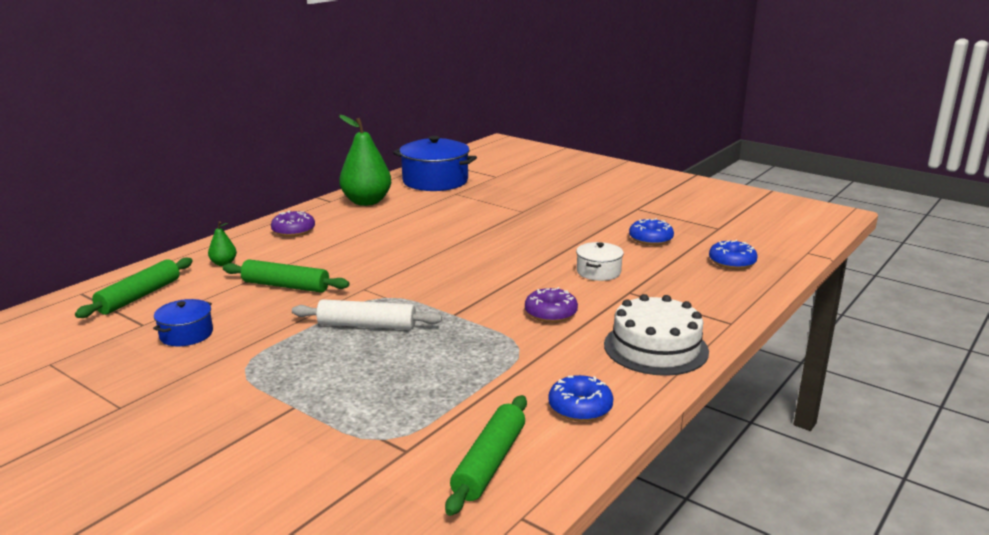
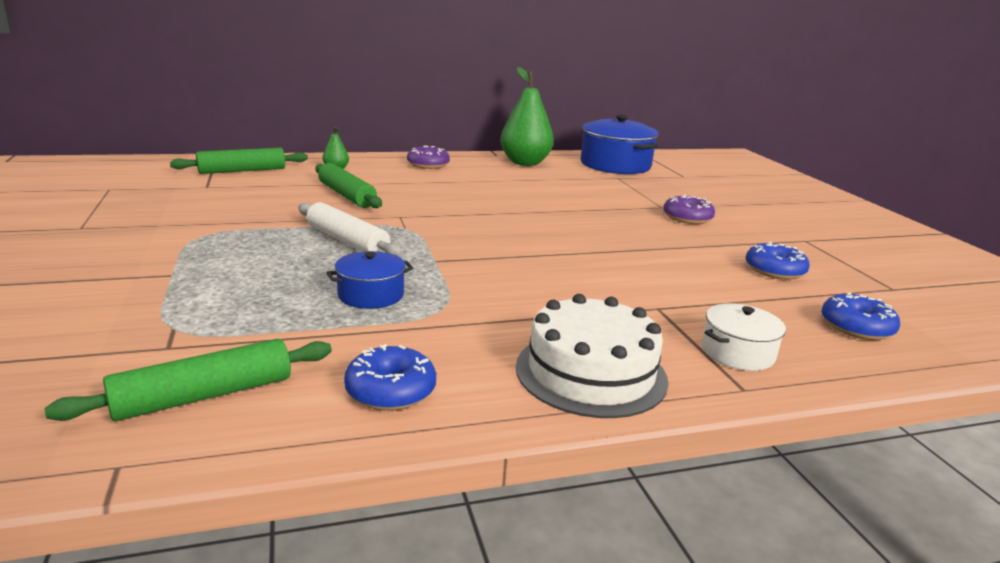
camera: 35 degrees right, 0 degrees up
blue pot [153,299,213,346] -> blue pot moved to [326,251,413,309]
purple donut [525,287,578,323] -> purple donut moved to [663,195,715,224]
white pot [576,242,624,281] -> white pot moved to [702,303,786,371]

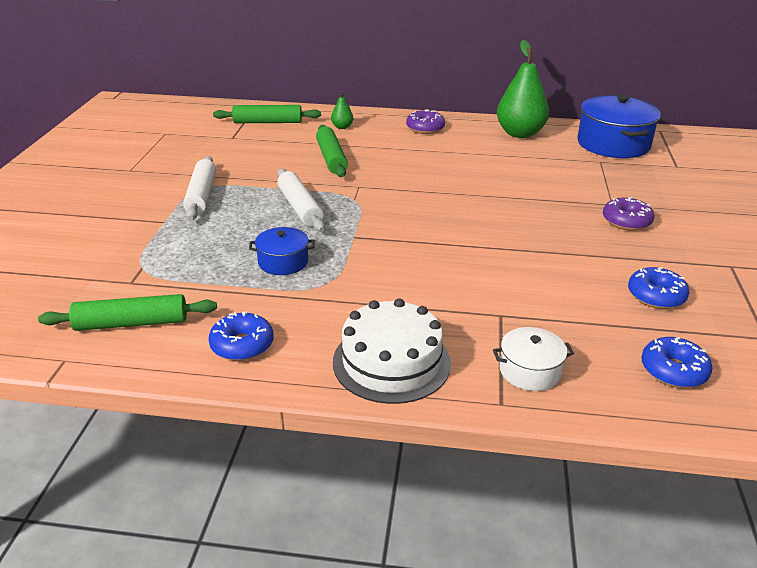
camera: 25 degrees right, 10 degrees up
none -> white rolling pin [183,156,216,220]

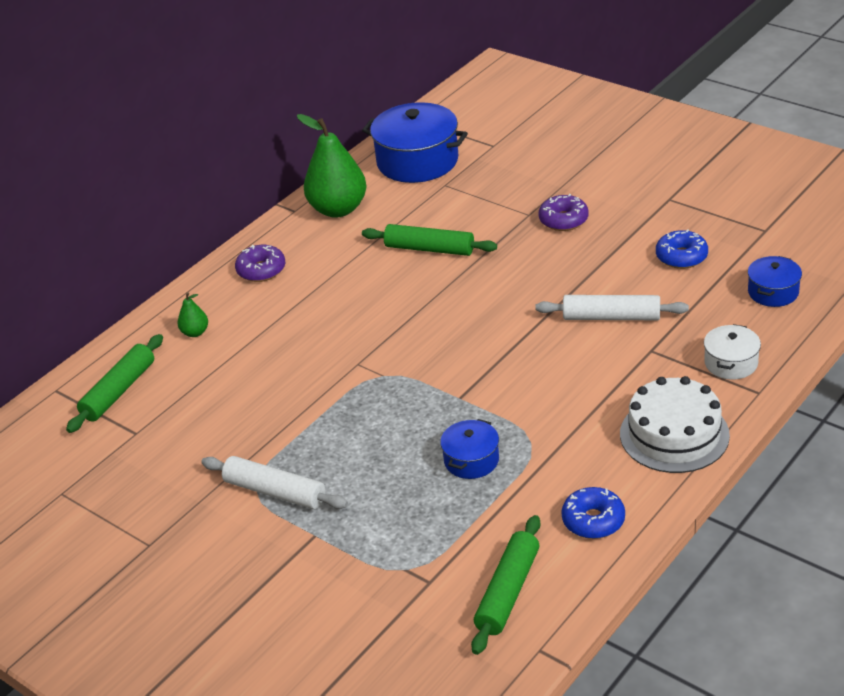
camera: 55 degrees left, 5 degrees up
white rolling pin [277,168,325,232] -> white rolling pin moved to [535,295,689,320]
green rolling pin [316,125,348,177] -> green rolling pin moved to [362,224,497,256]
blue donut [641,337,712,388] -> blue pot [748,256,802,307]

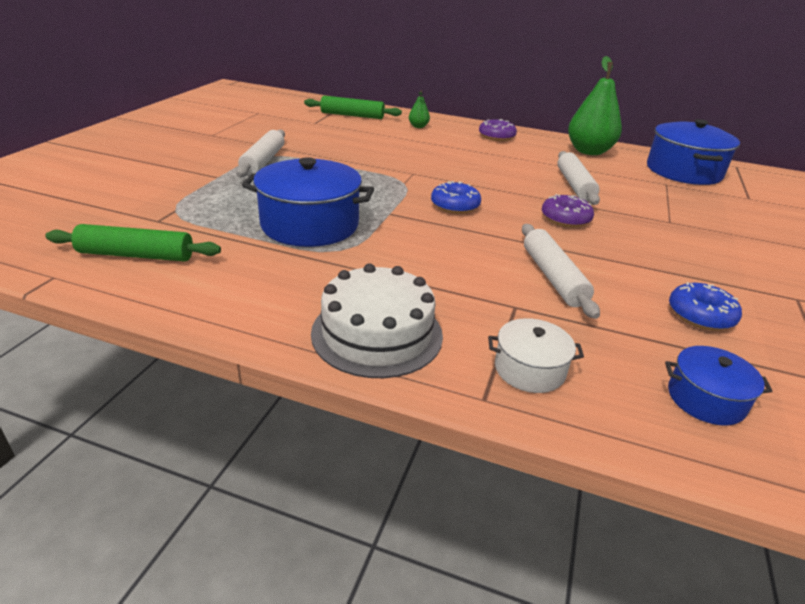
camera: 65 degrees right, 5 degrees down
green rolling pin [362,224,497,256] -> white rolling pin [557,151,600,205]
blue pot [440,419,499,479] -> blue pot [242,157,374,247], size x1.92
purple donut [538,194,589,231] -> purple donut moved to [542,194,594,228]
blue donut [561,487,625,539] -> blue donut moved to [431,181,481,214]

